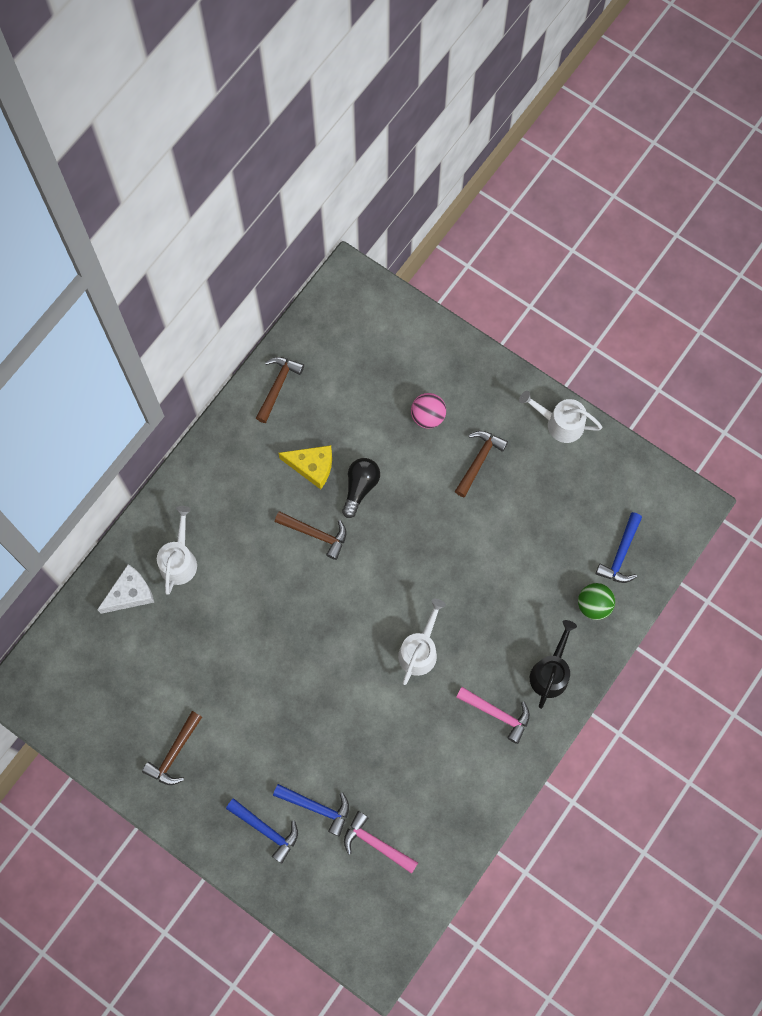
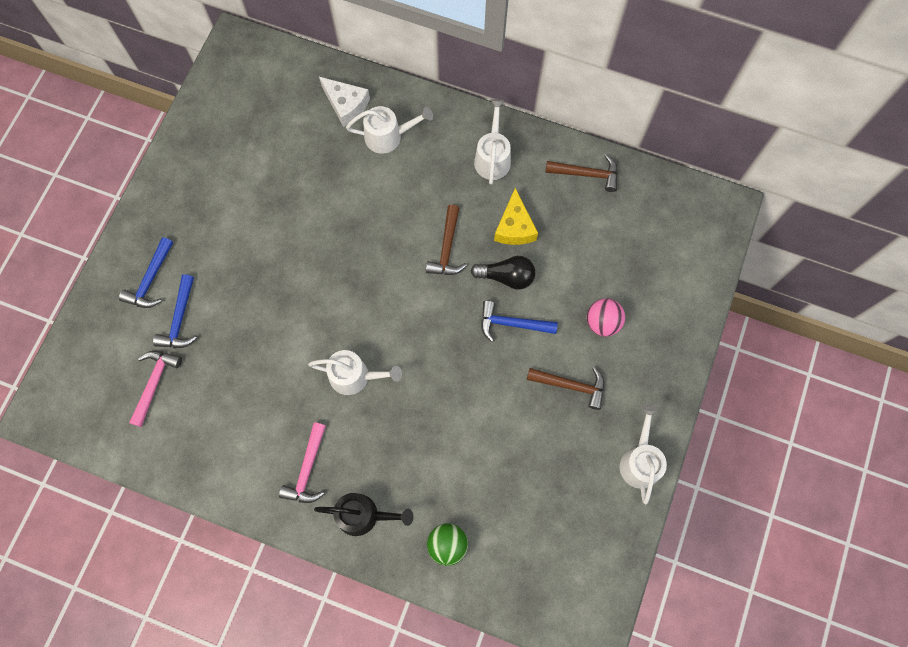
camera: 75 degrees right, 0 degrees up
brown hammer [142,711,202,785] -> none
blue hammer [596,512,642,583] -> blue hammer moved to [481,301,558,342]
none -> white watering can [474,99,511,185]

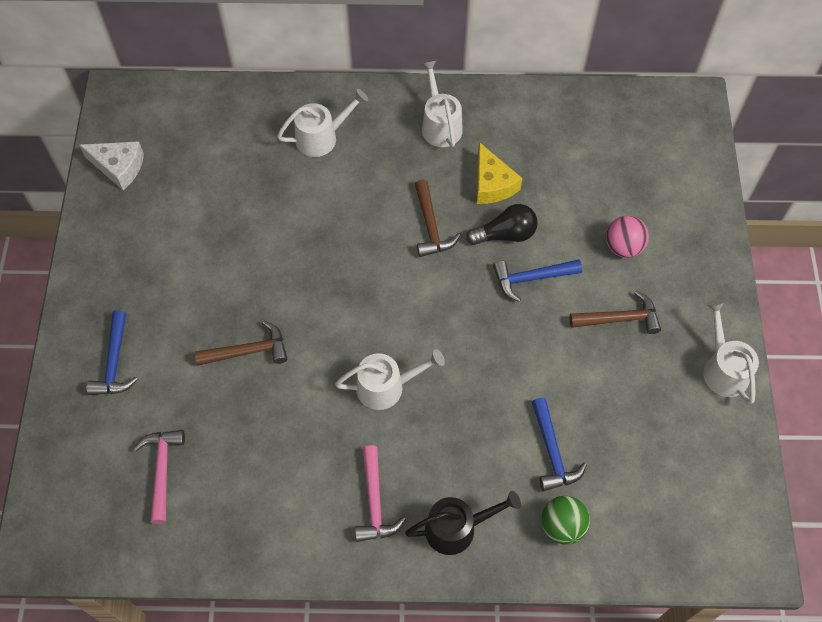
camera: 20 degrees left, 10 degrees down
blue hammer [153,274,197,348] -> blue hammer moved to [532,398,587,491]
white cheese [319,77,370,127] -> white cheese moved to [79,141,144,190]
brown hammer [545,154,618,192] -> brown hammer moved to [195,321,287,366]

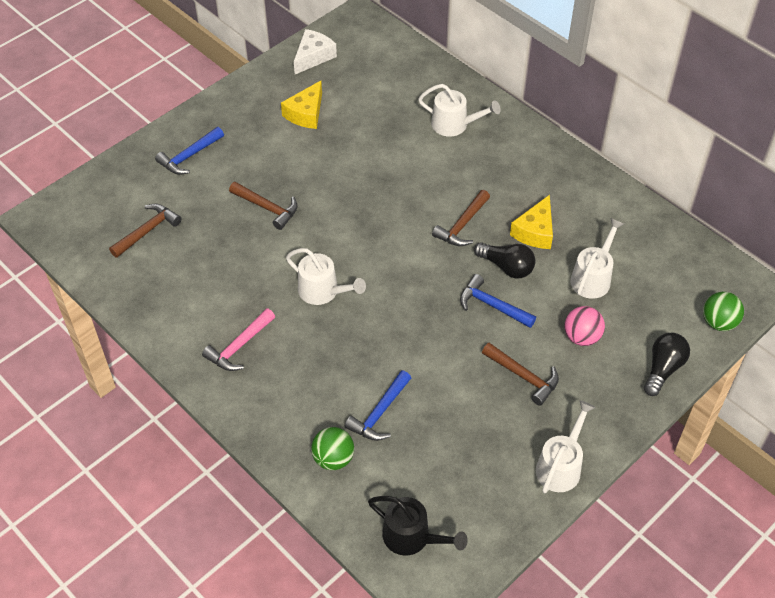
camera: 45 degrees right, 10 degrees down
white cheese [79,141,144,190] -> white cheese turned 120 degrees counterclockwise [294,29,337,74]
pink hammer [133,430,185,524] -> brown hammer [109,204,181,258]
black watering can [405,491,521,555] -> black watering can moved to [368,496,468,556]
white watering can [421,60,463,147] -> white watering can moved to [570,218,624,299]
none -> yellow cheese [281,81,322,129]
none -> black light bulb [644,333,690,396]
none -> green ball [703,292,744,331]

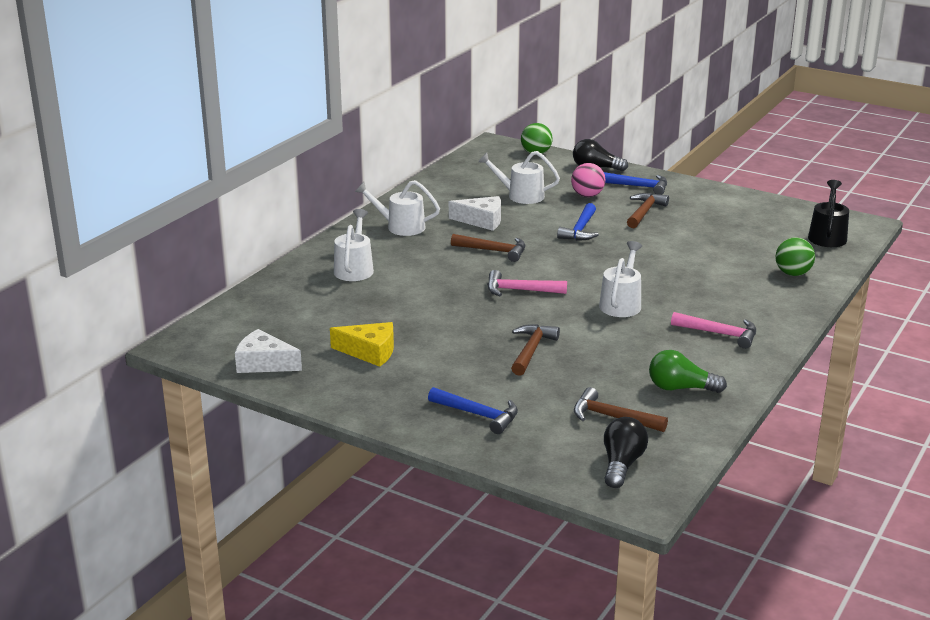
camera: 105 degrees left, 25 degrees down
blue hammer [345,370,411,441] -> blue hammer moved to [604,172,667,195]
black light bulb [474,242,535,278] -> black light bulb moved to [604,417,648,488]
yellow cheese [510,195,553,249] -> white cheese [449,196,501,231]
white watering can [536,400,596,494] -> white watering can moved to [355,180,440,236]
none -> pink hammer [487,270,567,296]
none -> green light bulb [649,350,727,393]

